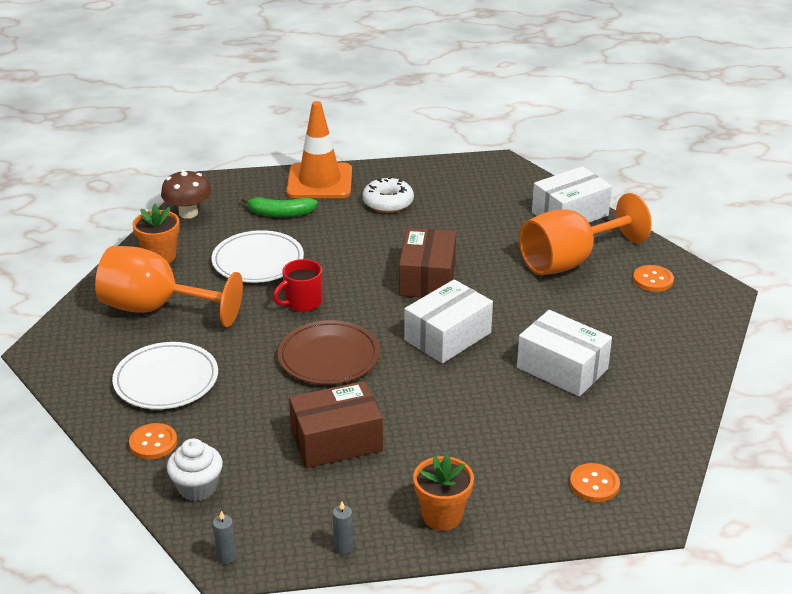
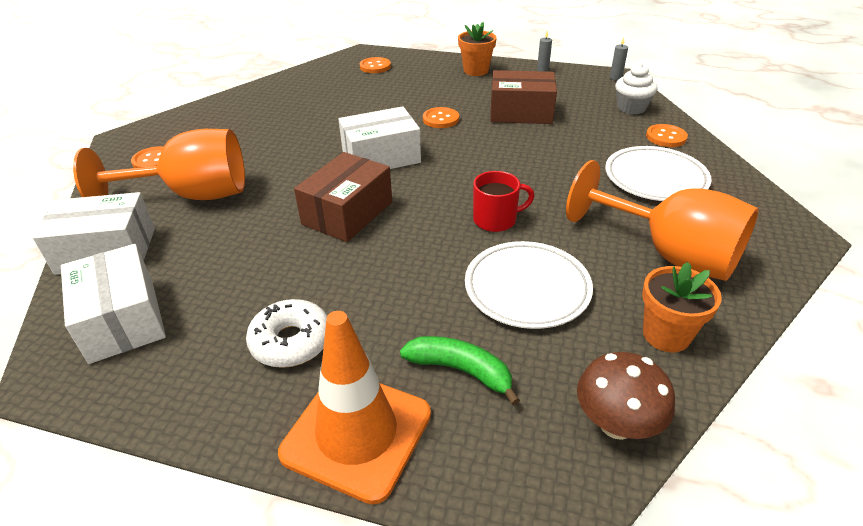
camera: 155 degrees left, 5 degrees up
brown plate [278,320,380,385] -> none
white box [517,310,612,397] -> white box moved to [61,244,166,364]
none -> orange button [423,107,459,128]

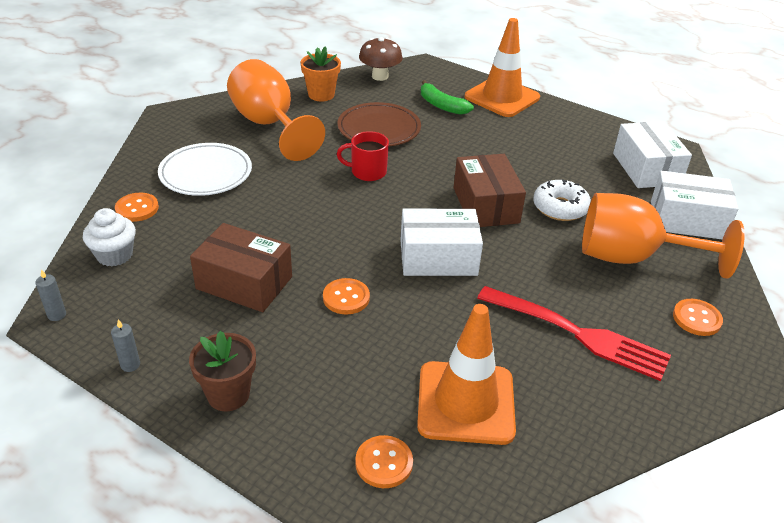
camera: 165 degrees left, 0 degrees up
white donut [246,299,327,368] -> white donut moved to [533,180,591,221]
brown box [294,152,392,242] -> brown box turned 60 degrees counterclockwise [454,154,526,227]
orange flower pot [458,22,497,76] -> brown flower pot [189,331,256,412]
white plate [465,241,593,329] -> brown plate [337,102,421,147]
none -> orange traffic cone [417,304,516,445]
none -> red fork [477,286,671,381]

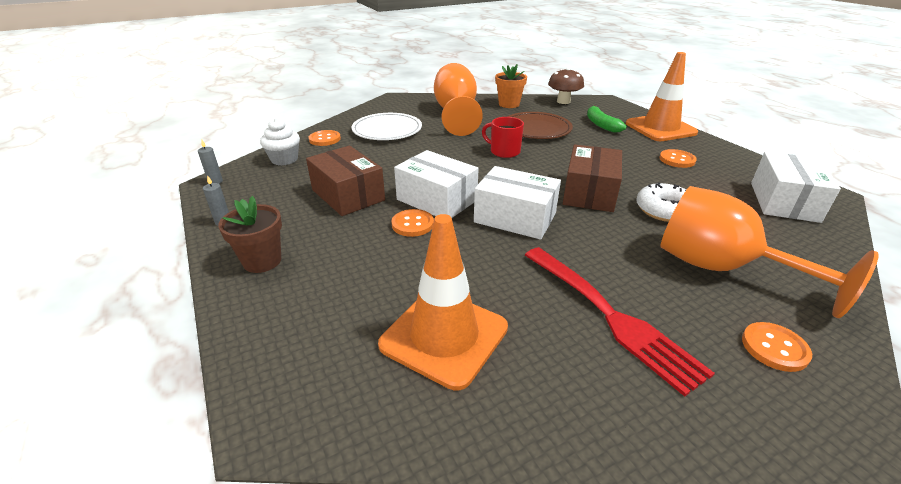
camera: 30 degrees right, 5 degrees down
orange button [355,435,413,488] -> orange button moved to [659,149,697,168]
white box [651,170,738,239] -> white box moved to [394,150,479,218]

